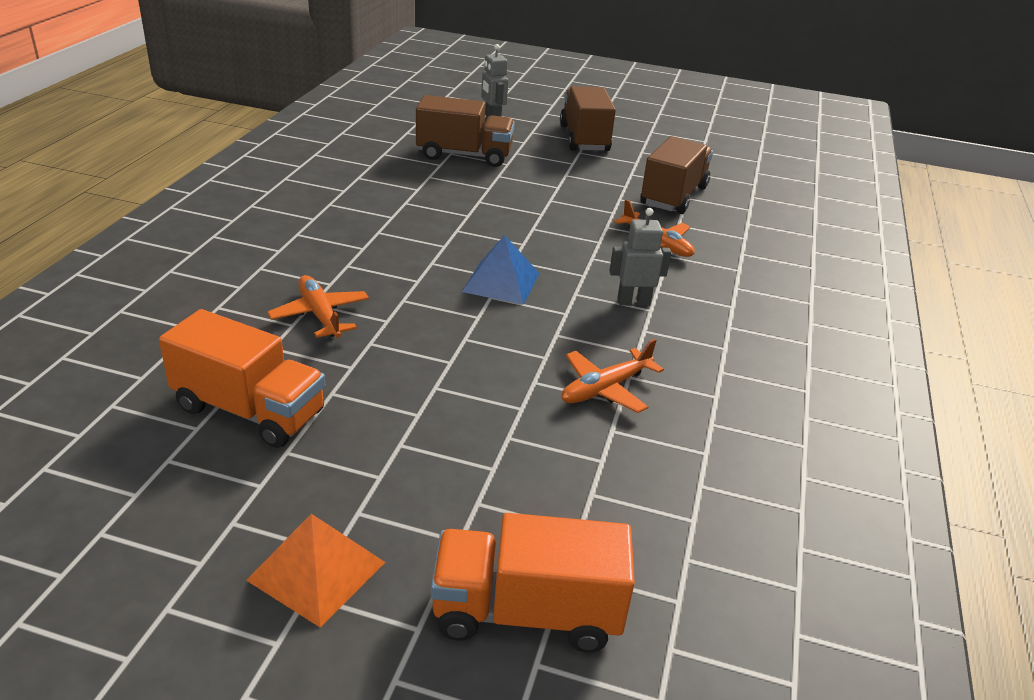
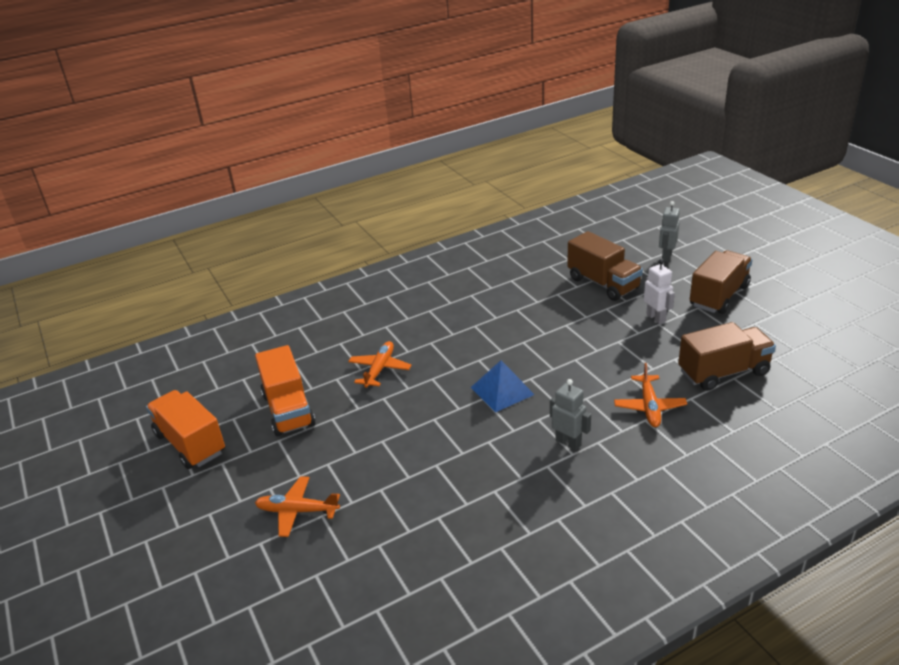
camera: 50 degrees right, 0 degrees up
orange pyramid [246,514,385,628] -> none
orange truck [431,513,635,653] -> orange truck moved to [146,390,225,469]
orange plane [561,339,664,413] -> orange plane moved to [255,476,340,537]
none -> white robot [644,259,675,324]

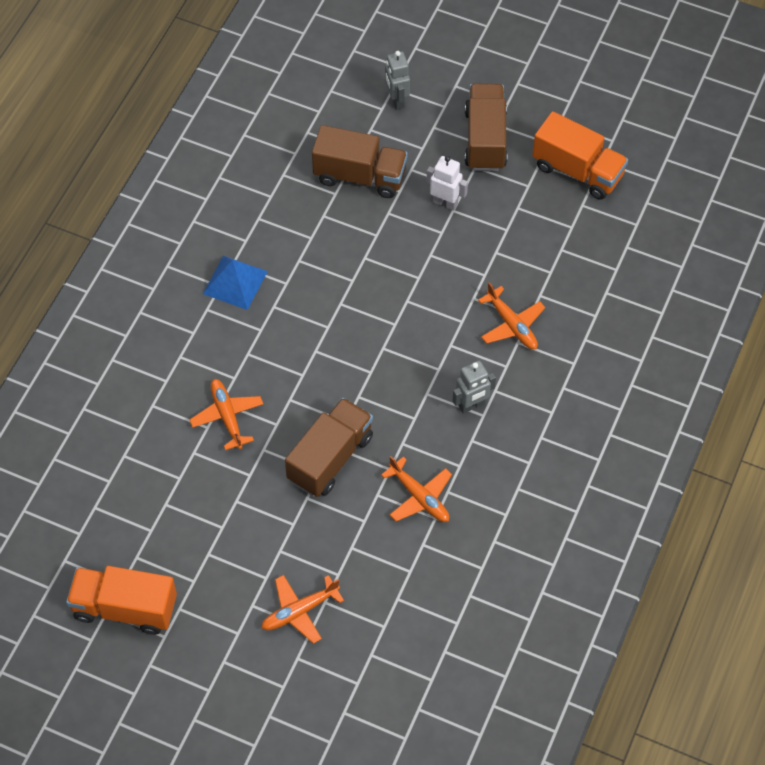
camera: 40 degrees left, 25 degrees up
orange truck [255,345,316,436] -> orange truck moved to [532,111,628,200]
blue pyramid [471,360,535,412] -> blue pyramid moved to [203,256,268,310]
grey robot [550,379,591,451] -> grey robot turned 150 degrees clockwise [453,361,496,414]
brown truck [678,322,776,391] -> brown truck moved to [285,398,373,497]
none -> orange plane [381,456,452,522]

